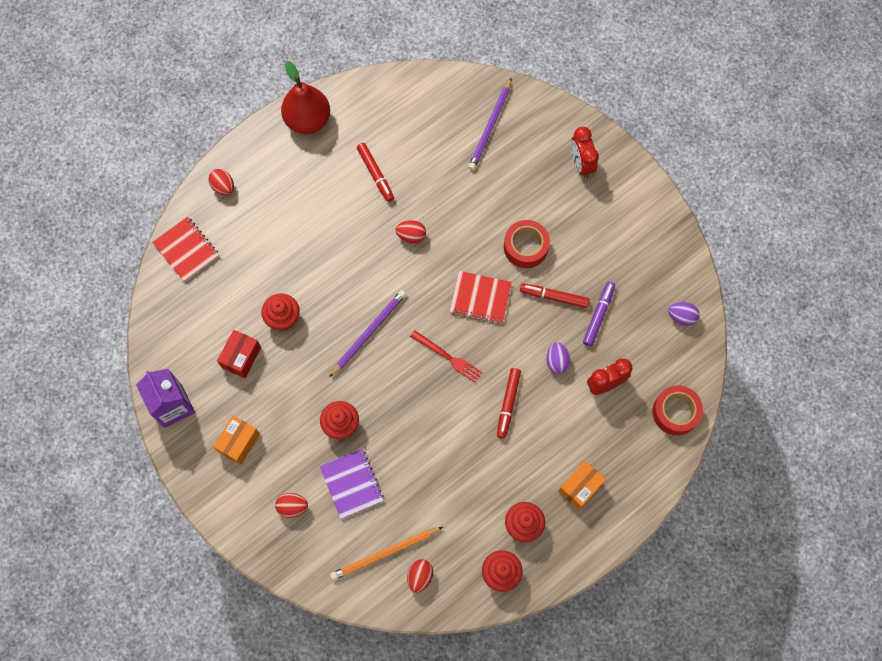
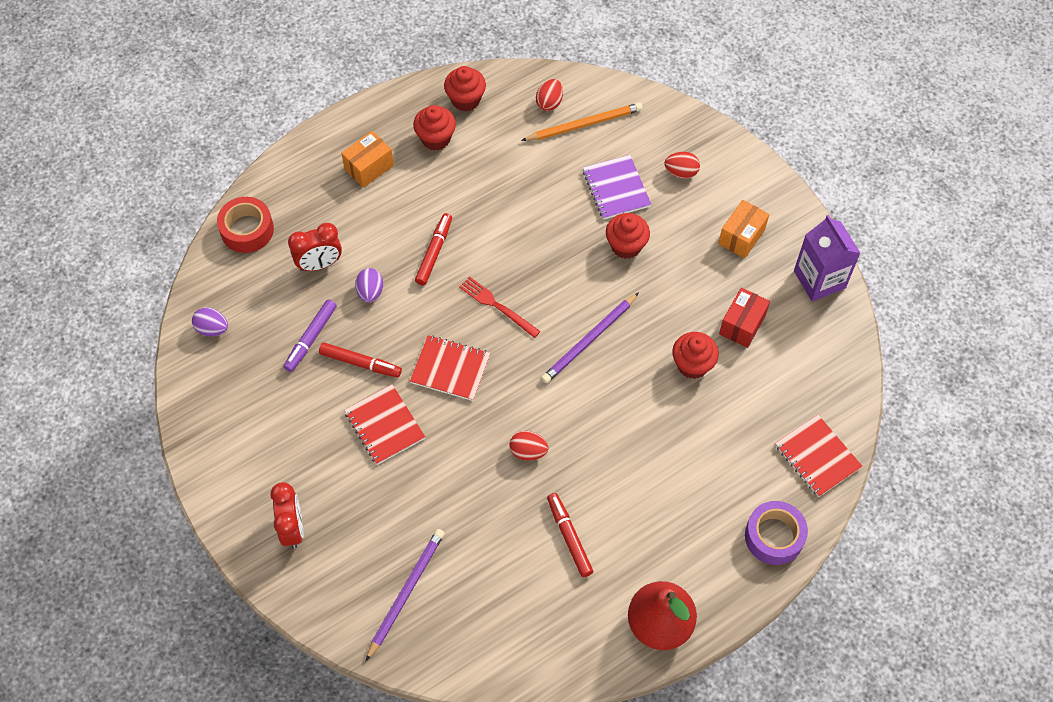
camera: 175 degrees left, 10 degrees down
red egg [208,169,234,195] -> purple tape [745,501,808,565]
red tape [504,220,550,268] -> red notebook [344,384,425,465]

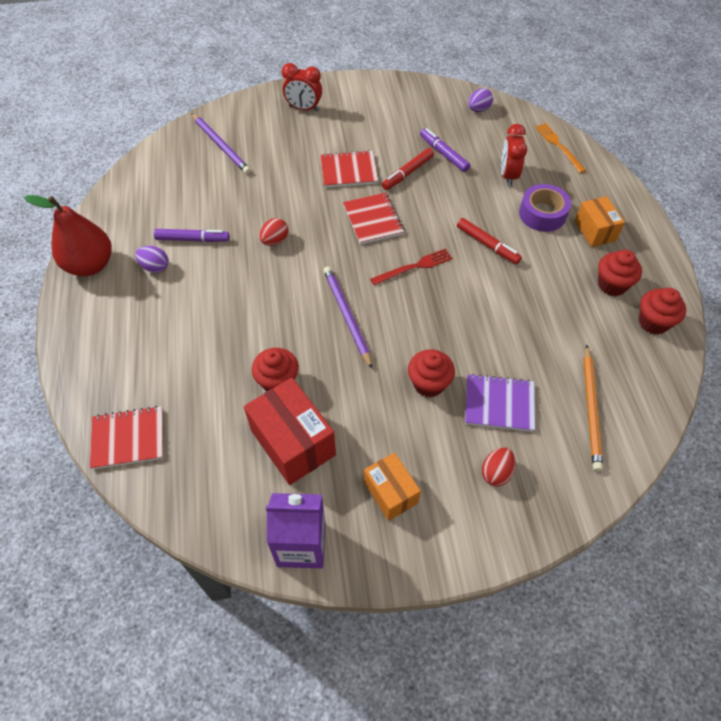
camera: 115 degrees right, 5 degrees down
red tape [217,197,274,253] -> orange fork [535,123,586,173]
purple egg [355,268,383,303] -> purple egg moved to [135,246,169,273]
red notebook [410,335,491,401] -> red notebook turned 60 degrees counterclockwise [343,192,404,245]
red egg [536,79,563,111] -> none
red marker [547,493,593,577] -> purple marker [154,229,230,242]
red box [719,288,770,348] -> red box [244,378,336,485], size x1.62
purple tape [745,501,808,565] -> purple tape moved to [519,184,571,232]

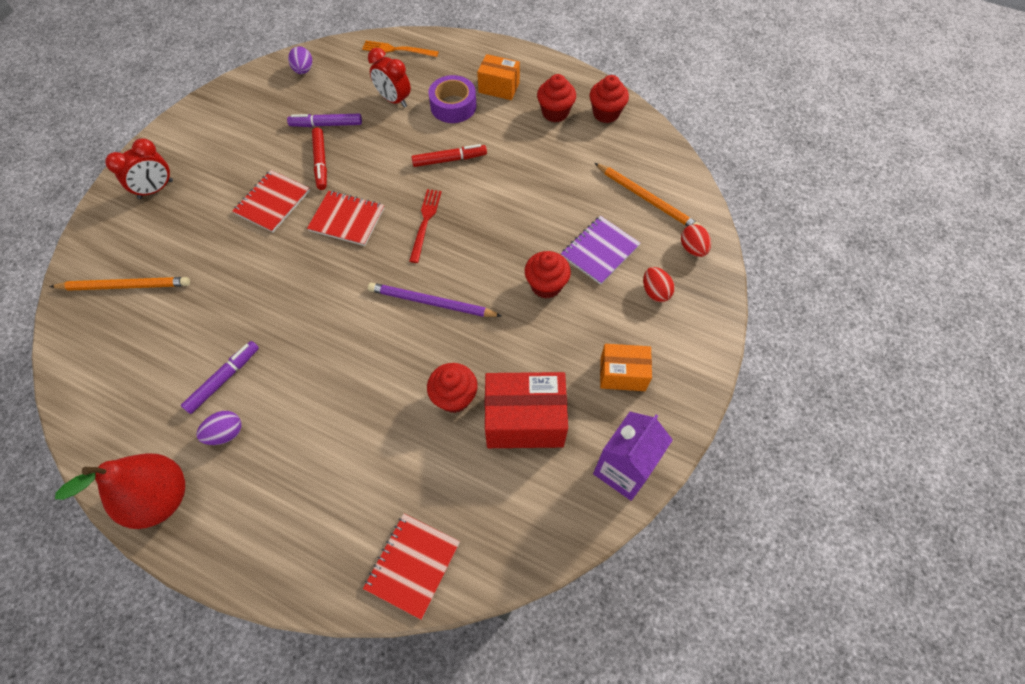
camera: 55 degrees left, 5 degrees up
purple pencil [191,113,251,174] -> orange pencil [50,277,190,291]
red egg [259,218,289,246] -> red egg moved to [681,224,711,257]

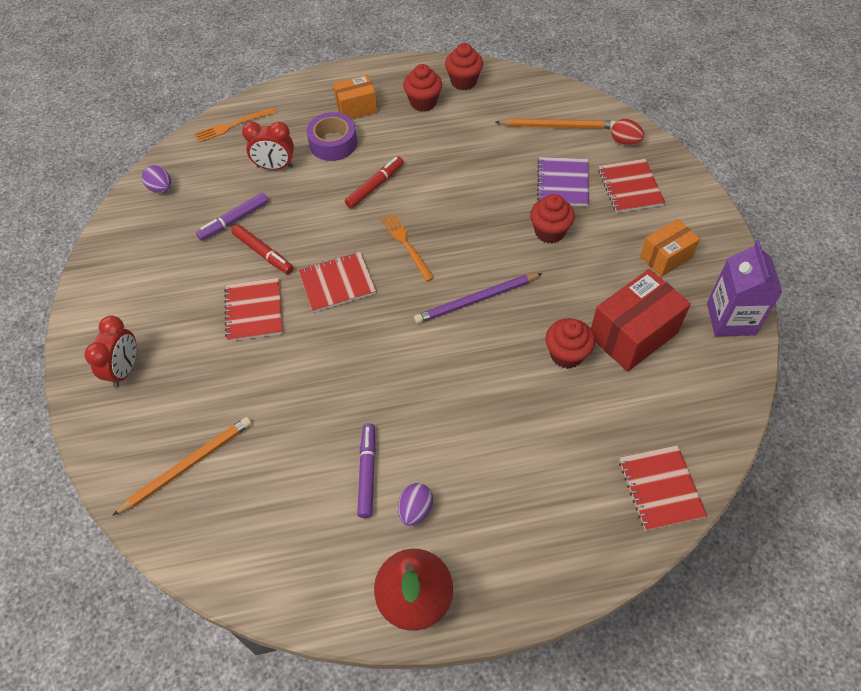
camera: 35 degrees left, 5 degrees down
red fork [409,189,442,263] -> orange fork [381,214,435,282]
red egg [643,267,675,302] -> red notebook [598,159,665,213]

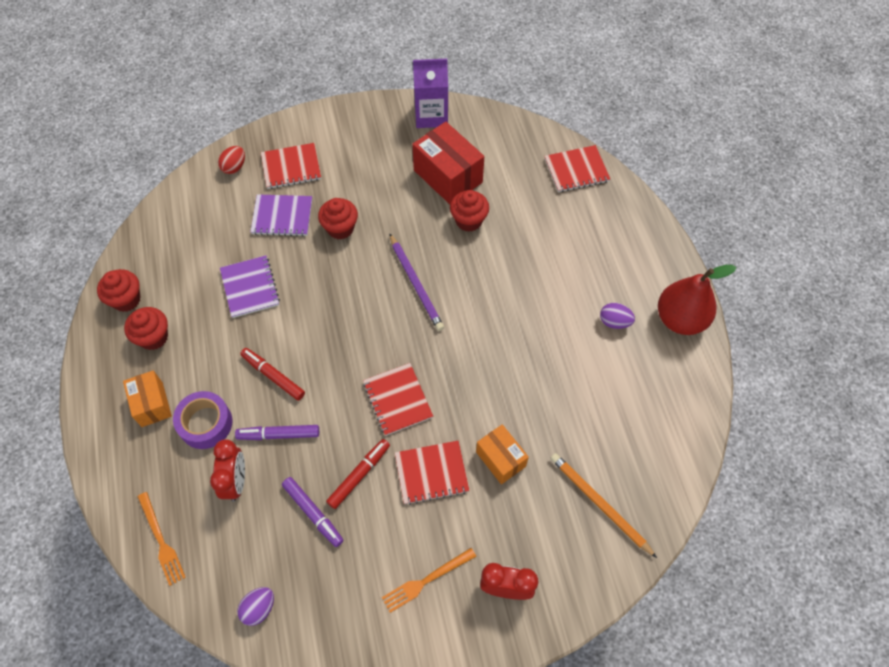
camera: 95 degrees left, 5 degrees up
purple marker [357,423,376,518] -> purple marker moved to [235,425,319,440]
orange fork [381,214,435,282] -> orange fork moved to [382,548,476,613]
orange pencil [495,118,616,129] -> none
orange box [640,219,700,277] -> orange box moved to [476,424,529,484]
none -> purple notebook [220,255,280,318]

